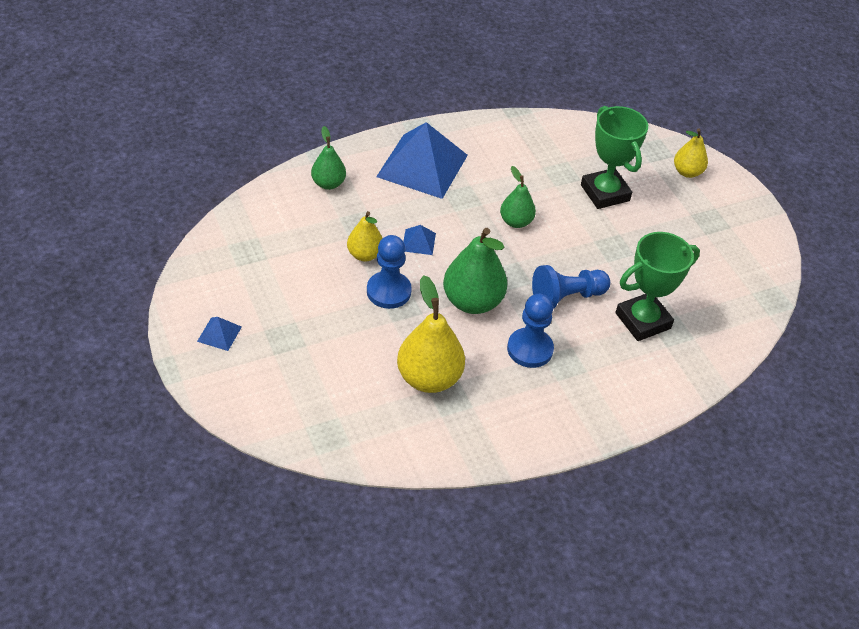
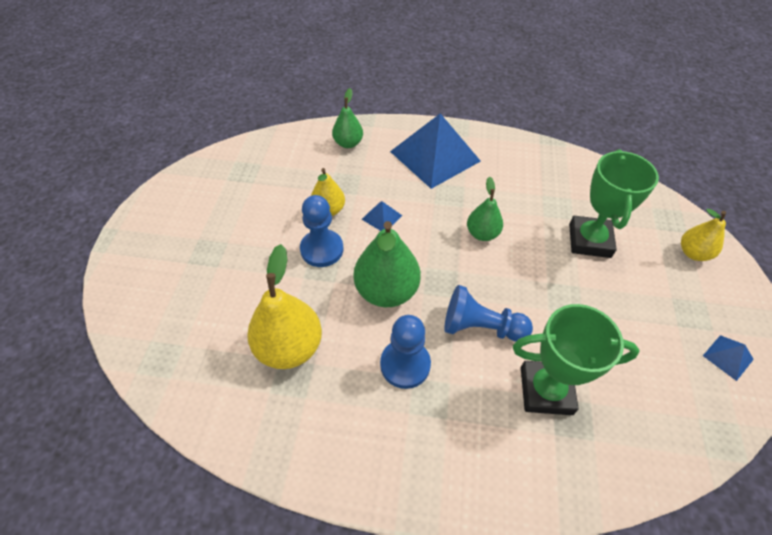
camera: 35 degrees right, 5 degrees up
blue pyramid [197,317,242,351] -> blue pyramid moved to [703,335,754,381]

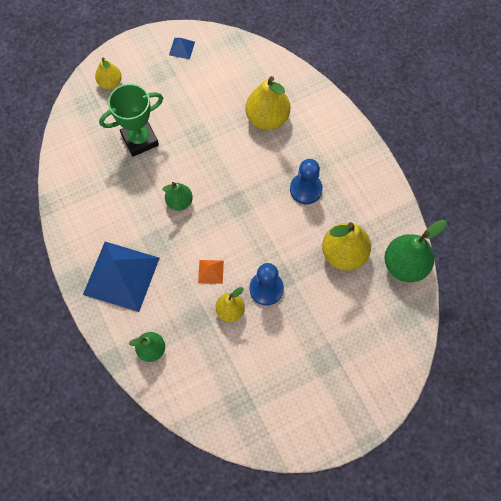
camera: 125 degrees left, 15 degrees up
green pear [354,221,421,307] -> green pear moved to [384,220,447,282]
blue pyramid [362,201,402,231] -> orange pyramid [198,260,224,284]
blue pawn [444,285,533,342] -> none
green trophy [513,304,639,415] -> yellow pear [245,76,290,130]

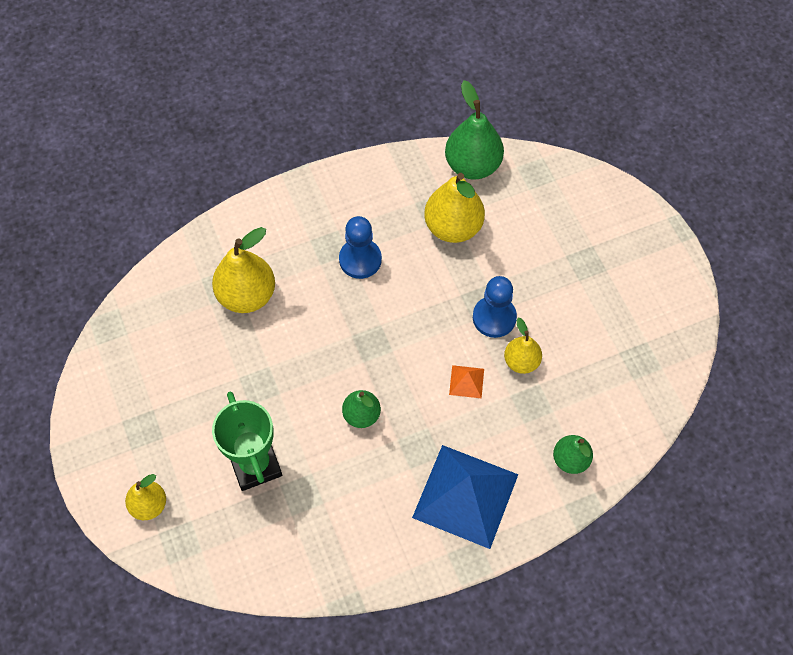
camera: 85 degrees left, 5 degrees down
blue pyramid [169,38,195,59] -> none

